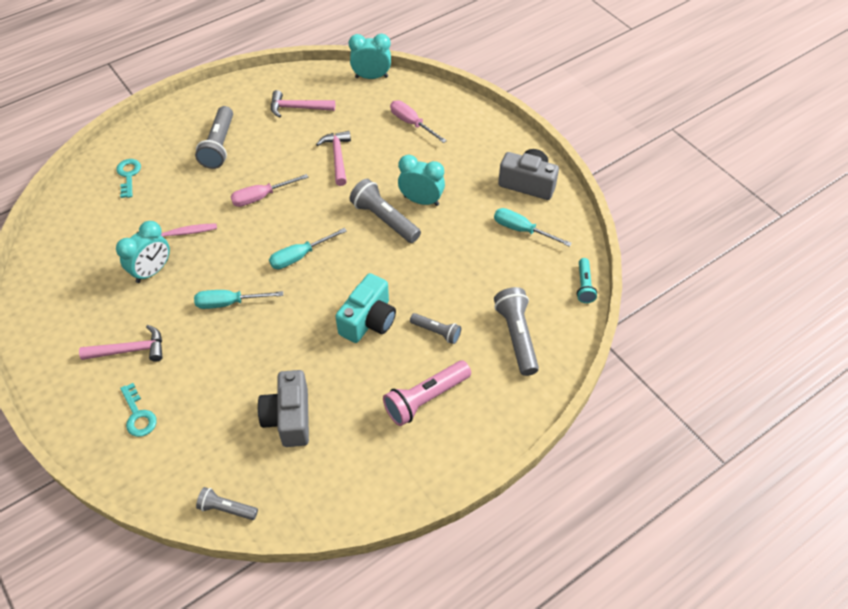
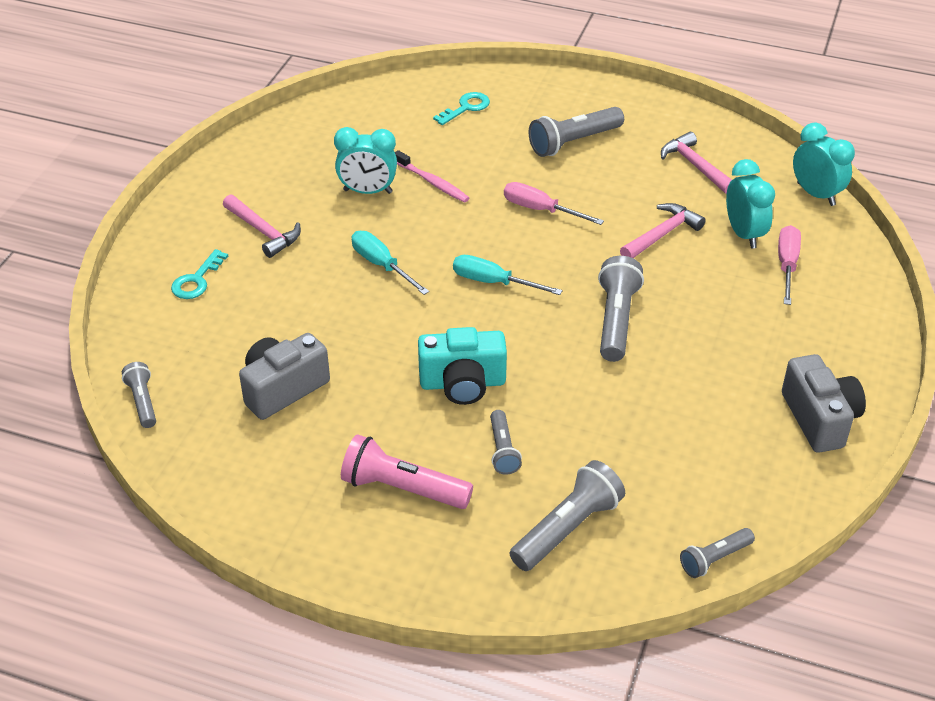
camera: 55 degrees right, 10 degrees down
turquoise clock [398,155,445,206] -> turquoise clock moved to [726,159,775,249]
turquoise screwdriver [494,208,572,247] -> none
turquoise flashlight [577,258,597,303] -> grey flashlight [680,528,755,578]

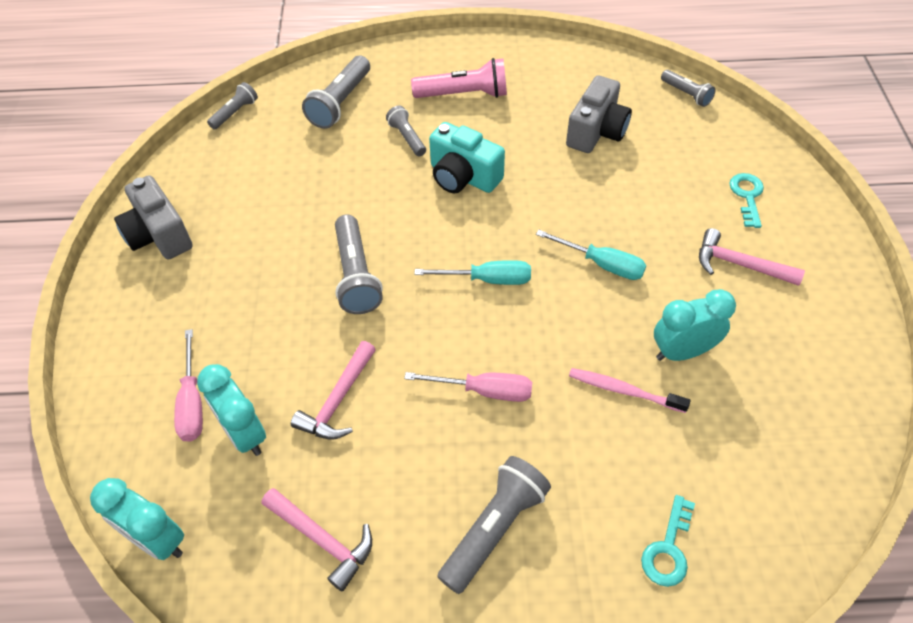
camera: 160 degrees right, 10 degrees up
turquoise camera [418,327,507,405] -> turquoise camera turned 120 degrees counterclockwise [429,122,505,193]

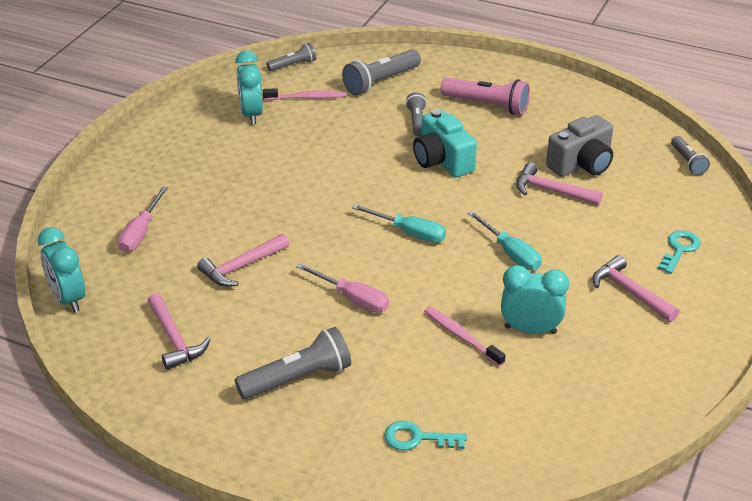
camera: 25 degrees right, 15 degrees down
grey camera [114,175,193,260] -> none
turquoise clock [197,364,266,456] -> turquoise clock moved to [235,51,263,125]
grey flashlight [335,214,383,314] -> none
turquoise key [641,495,695,587] -> turquoise key turned 45 degrees clockwise [384,421,467,450]
none -> pink toothbrush [263,88,346,100]
none -> pink hammer [516,163,603,205]

